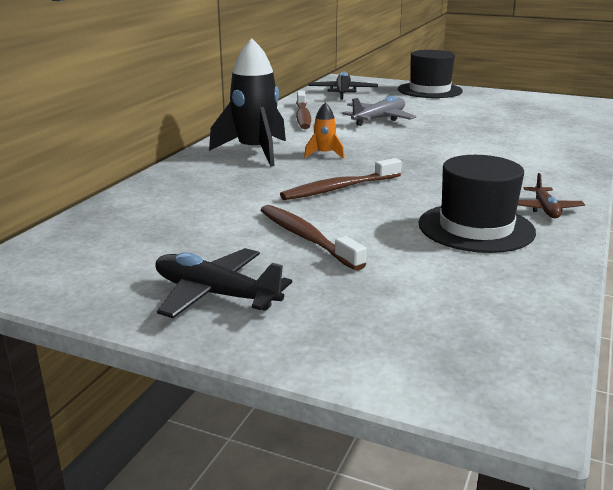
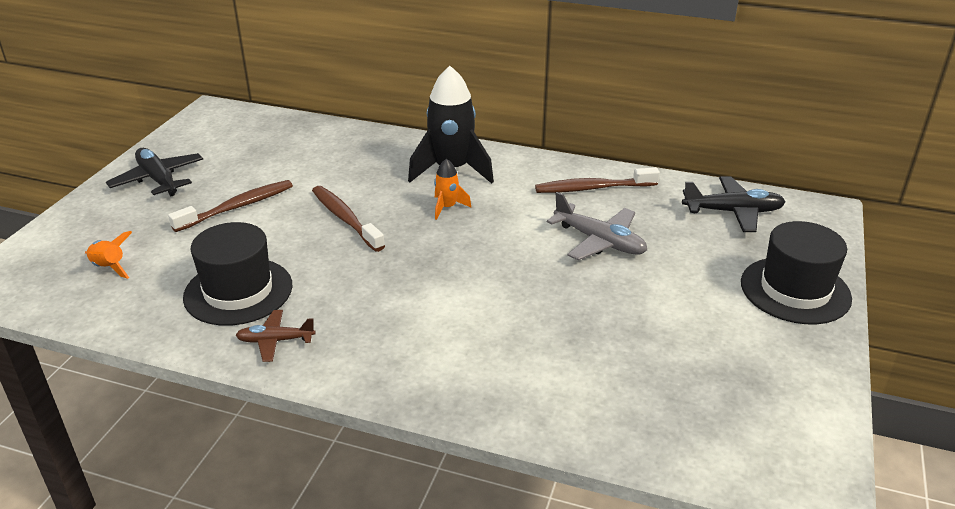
camera: 85 degrees right, 10 degrees up
black plane [155,248,292,318] -> black plane turned 60 degrees counterclockwise [106,148,203,196]
none -> orange rocket [85,231,132,279]

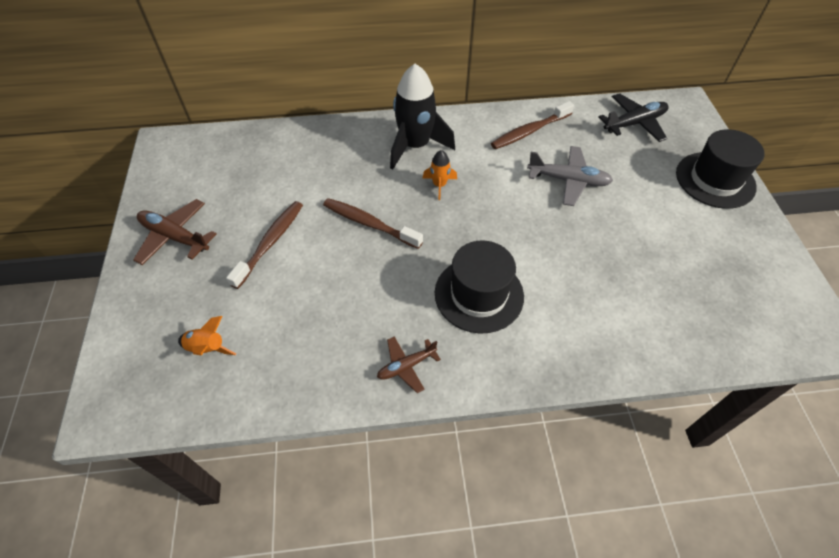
camera: 25 degrees left, 20 degrees up
black plane [106,148,203,196] -> brown plane [133,199,217,265]
black hat [183,222,293,326] -> black hat moved to [435,240,524,334]

